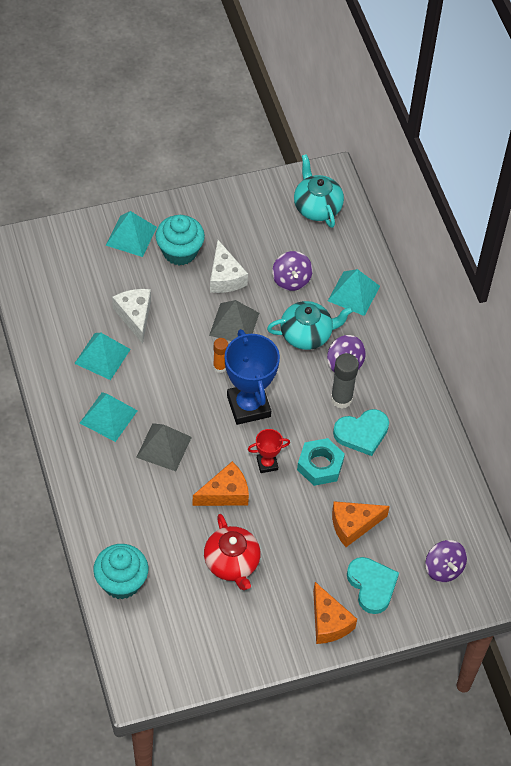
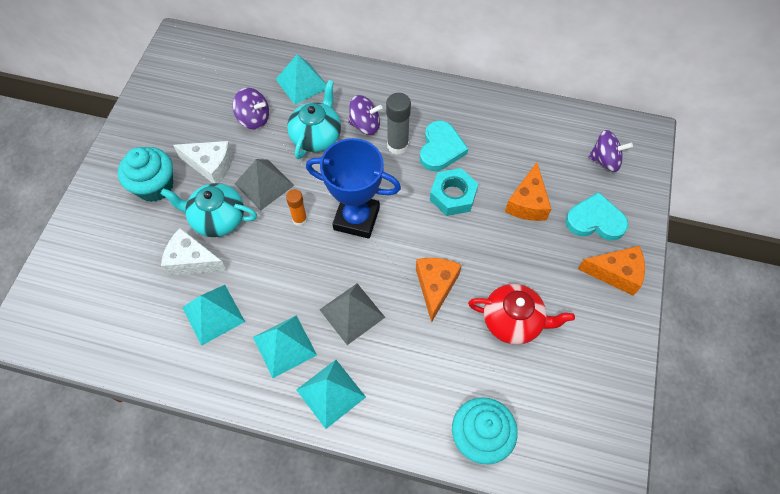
camera: 55 degrees left, 5 degrees up
turquoise pyramid [106,211,157,257] -> turquoise pyramid moved to [296,360,366,429]
red trophy [248,429,290,473] -> none
turquoise teapot [294,154,344,228] -> turquoise teapot moved to [160,183,257,237]

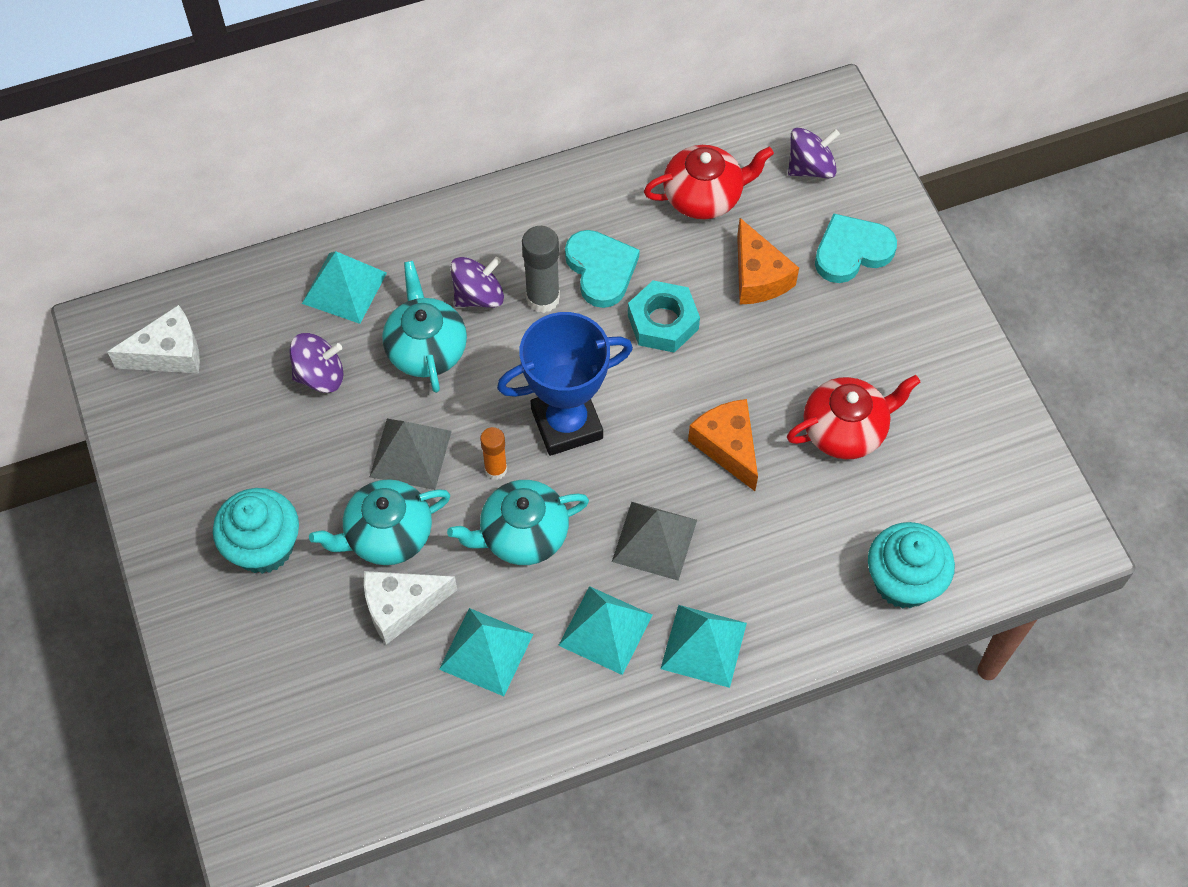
camera: 35 degrees left, 0 degrees up
white cheese [173,141,233,183] -> white cheese moved to [108,305,200,374]
orange cheese [578,246,645,296] -> none
none -> turquoise teapot [447,480,589,565]
none -> red teapot [644,145,774,219]

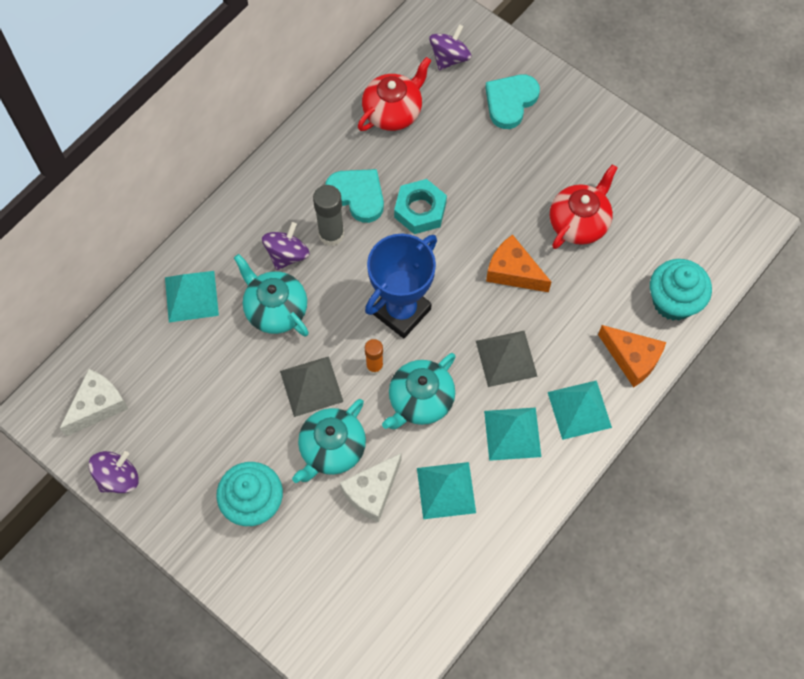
camera: 30 degrees left, 5 degrees up
purple spinning top [289,333,344,393] -> purple spinning top moved to [89,451,139,493]
orange cheese [737,218,799,305] -> orange cheese moved to [598,325,666,388]

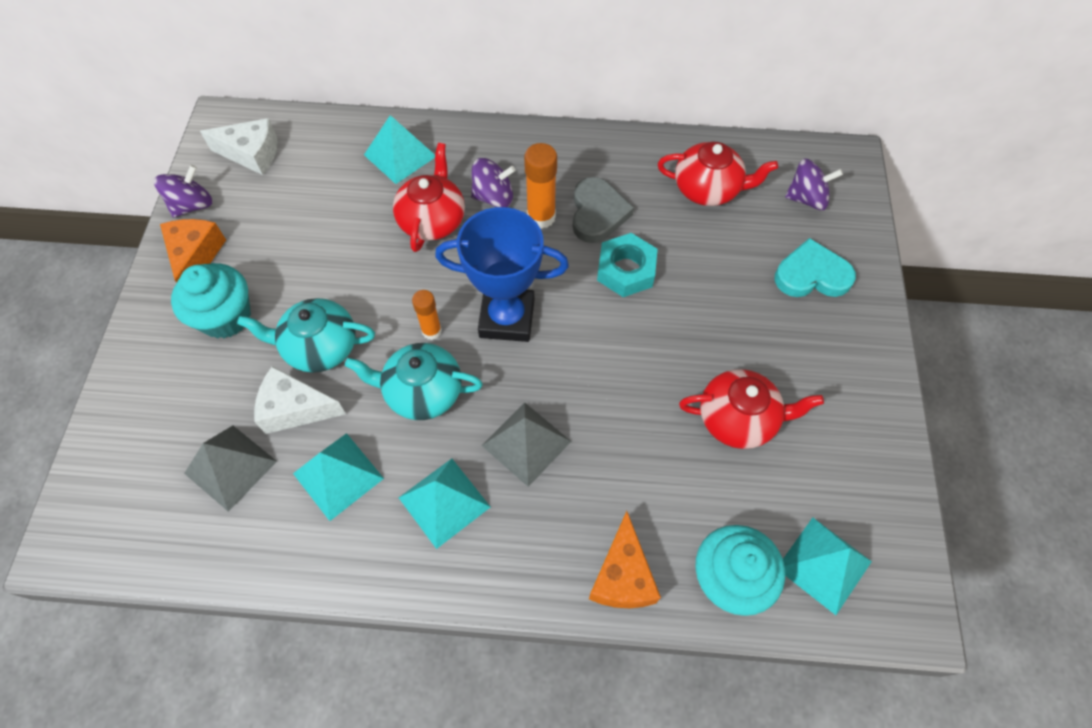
camera: 55 degrees right, 5 degrees down
purple spinning top [89,451,139,493] -> purple spinning top turned 60 degrees counterclockwise [154,165,213,218]
turquoise teapot [234,254,309,336] -> red teapot [393,143,465,252]
grey pyramid [280,356,343,417] -> grey pyramid moved to [184,426,277,512]
grey glue stick [313,185,344,246] -> orange glue stick [524,143,557,229]
turquoise heart [325,169,384,223] -> grey heart [573,177,634,243]
orange cheese [486,235,551,292] -> orange cheese moved to [160,219,226,283]
turquoise pyramid [548,380,612,440] -> turquoise pyramid moved to [783,518,872,615]

